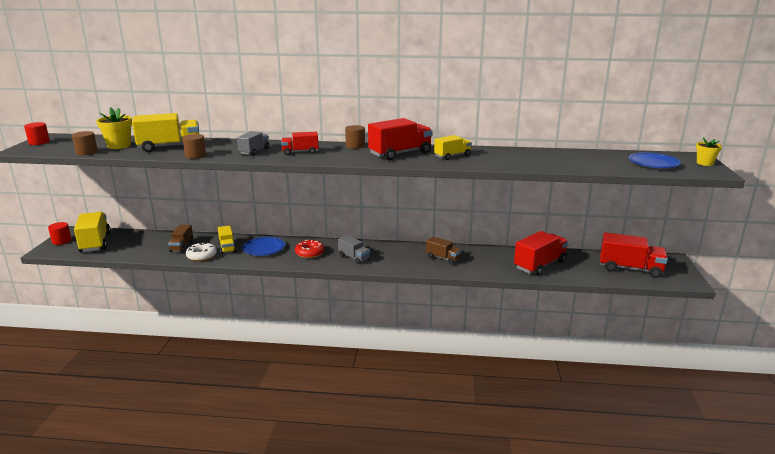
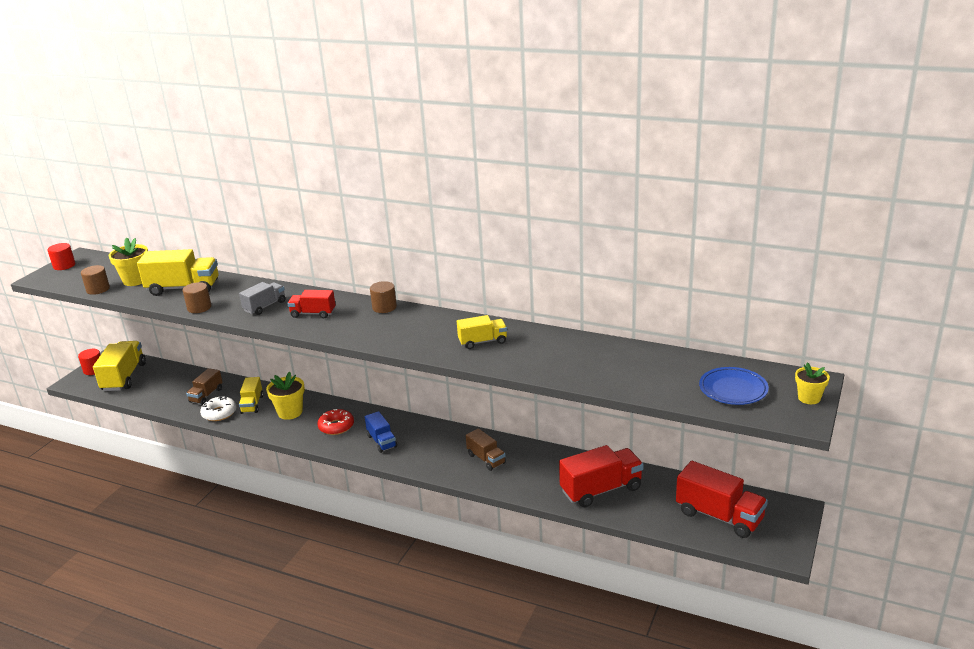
camera: 20 degrees right, 5 degrees up
blue plate [243,237,285,256] -> yellow flower pot [266,371,305,420]
grey truck [338,235,370,264] -> blue truck [365,411,397,453]
red truck [368,118,433,160] -> none

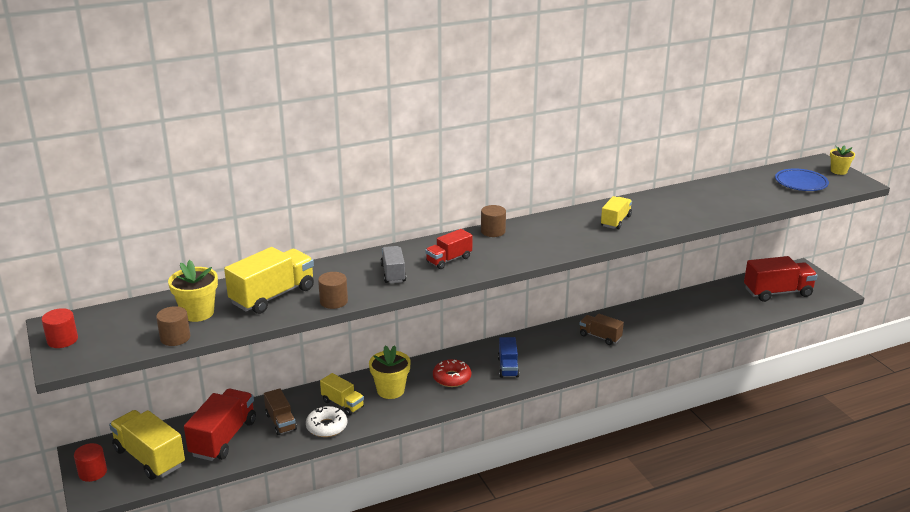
camera: 50 degrees left, 0 degrees up
blue truck [365,411,397,453] -> blue truck turned 75 degrees clockwise [498,337,519,378]
brown truck [466,428,506,471] -> brown truck turned 150 degrees counterclockwise [579,313,624,345]
red truck [559,445,644,507] -> red truck moved to [184,389,256,461]

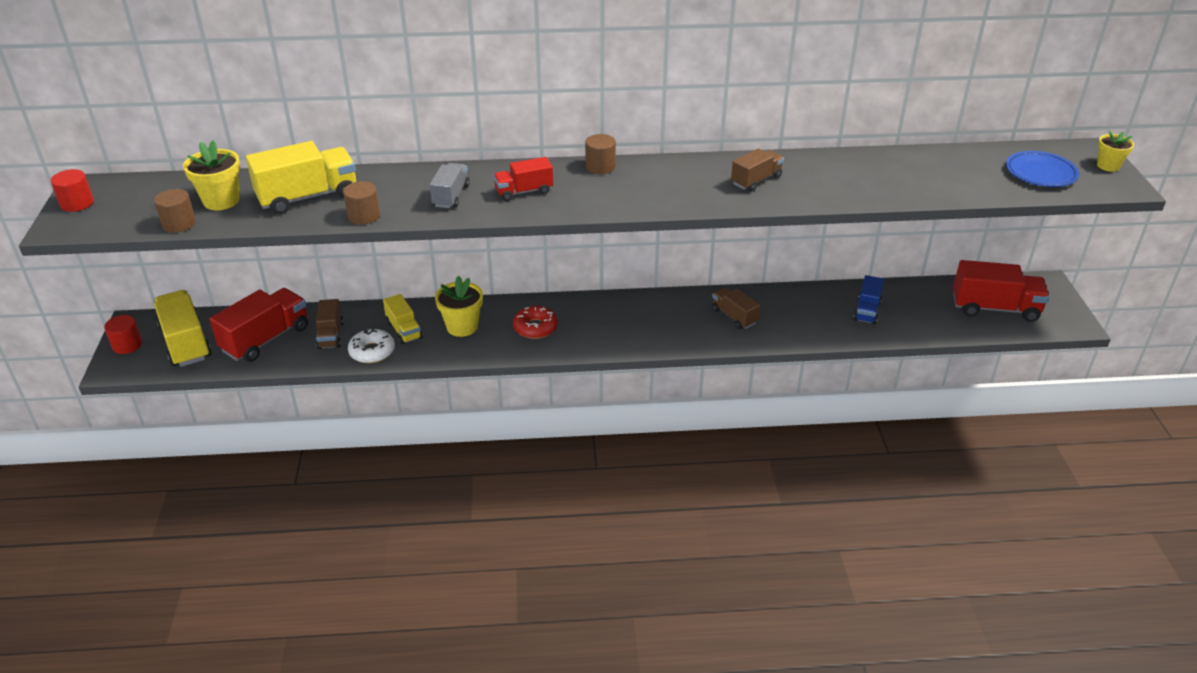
camera: 20 degrees right, 10 degrees up
blue truck [498,337,519,378] -> blue truck moved to [854,275,884,325]
yellow truck [601,196,632,229] -> brown truck [731,148,784,192]

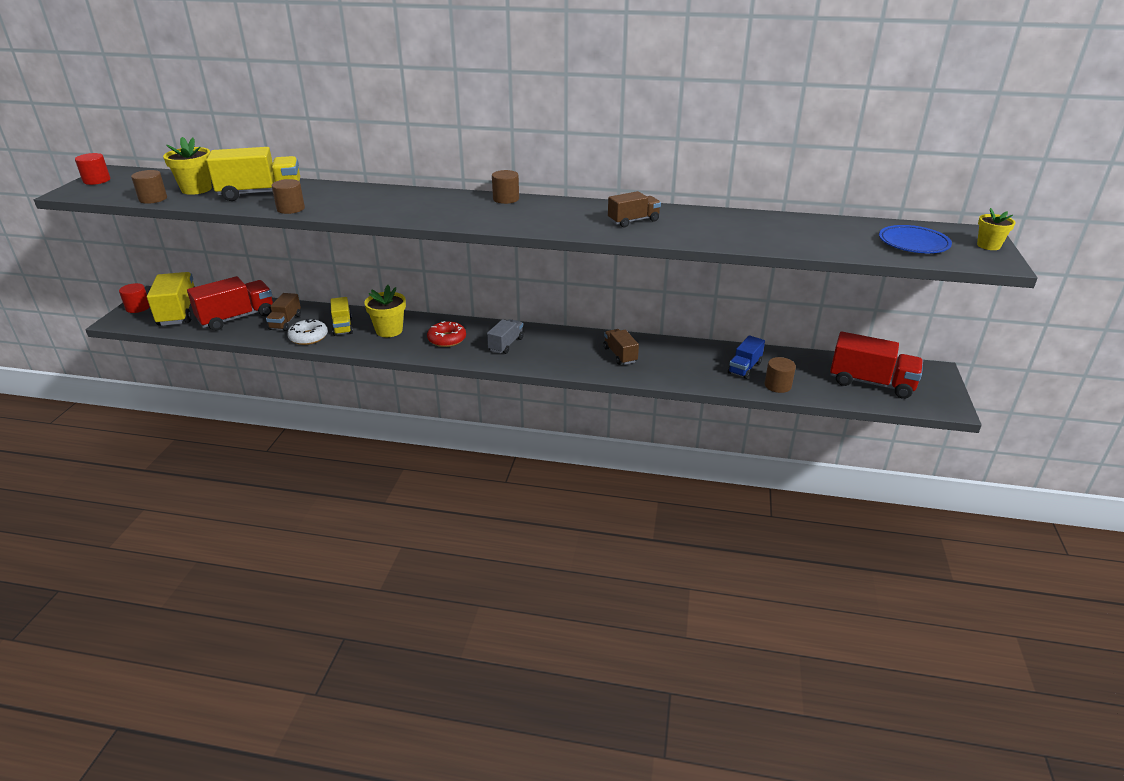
camera: 15 degrees right, 5 degrees down
grey truck [430,163,470,208] -> grey truck moved to [487,319,524,354]
red truck [493,157,553,201] -> none
none -> brown cylinder [765,357,796,393]

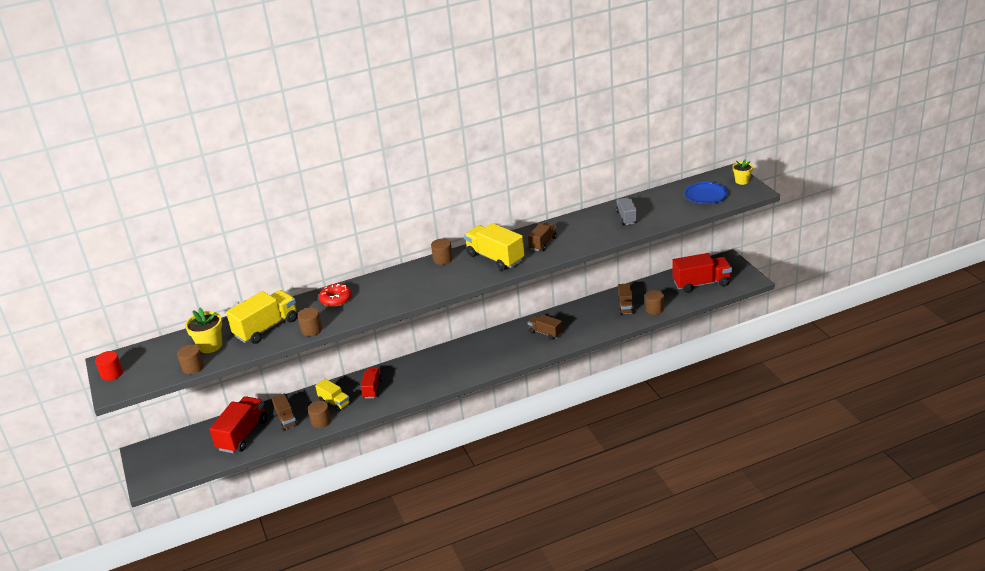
camera: 30 degrees left, 0 degrees up
red cylinder [119,283,150,313] -> none
yellow truck [147,272,195,326] -> yellow truck moved to [464,223,524,271]
white donut [287,319,328,345] -> brown cylinder [308,401,331,428]
yellow flower pot [364,285,406,337] -> red truck [361,368,382,399]
red donut [427,321,466,347] -> red donut moved to [319,284,352,307]
grey truck [487,319,524,354] -> grey truck moved to [616,198,638,225]
blue truck [728,335,765,379] -> brown truck [617,283,635,315]

